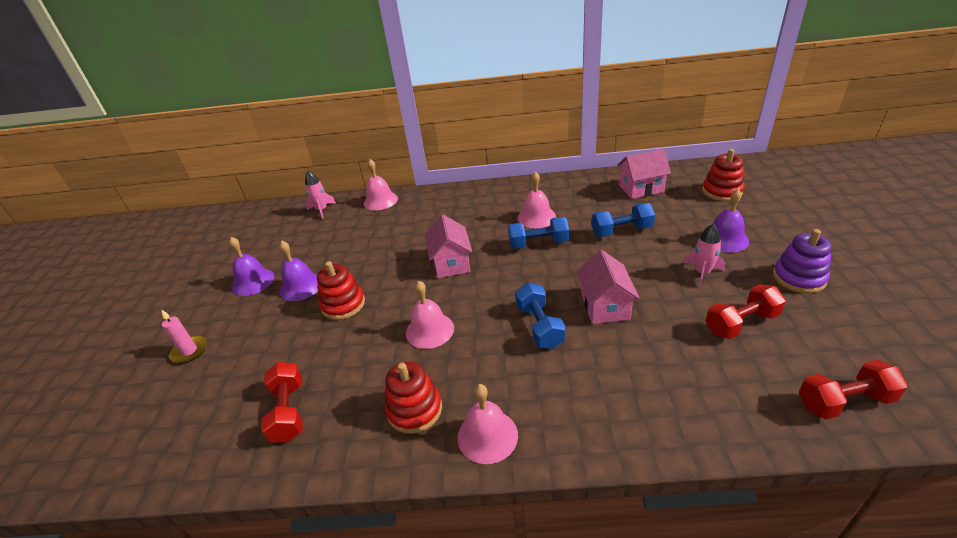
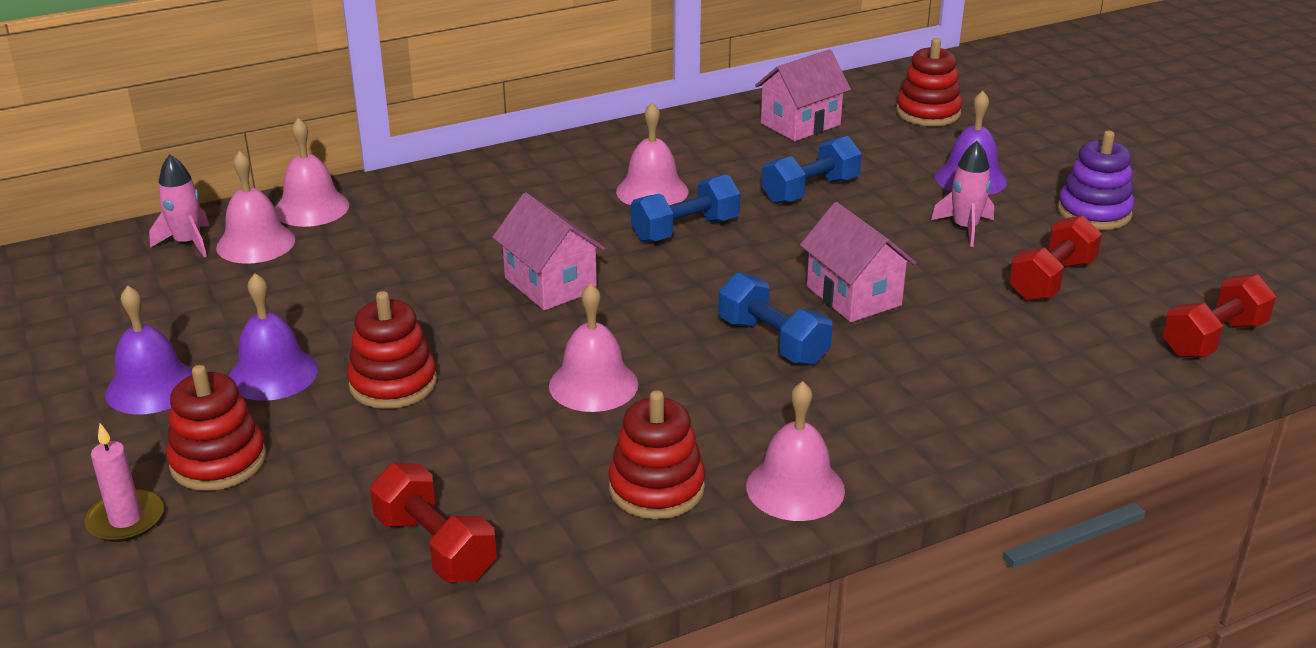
camera: 30 degrees left, 5 degrees down
none -> red stacking toy [166,365,266,491]
none -> pink bell [216,151,295,264]

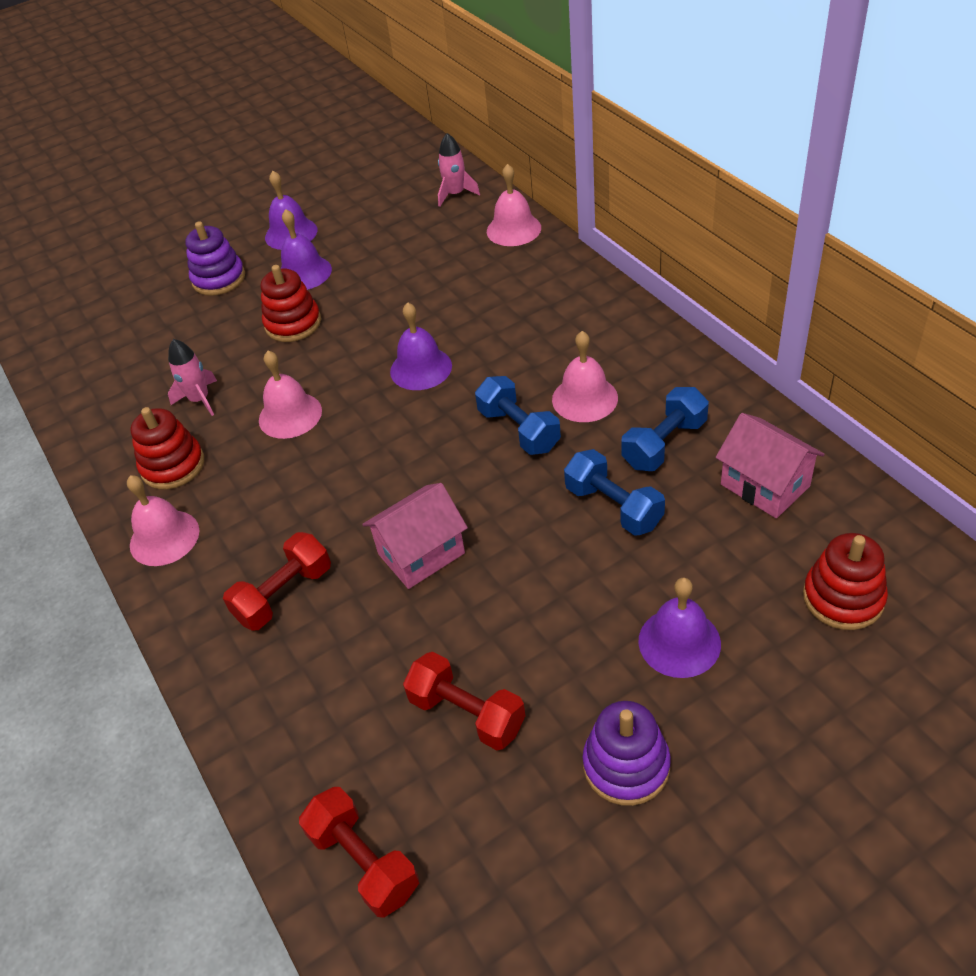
camera: 90 degrees right, 15 degrees up
pink candle [84,423,164,542] -> none
red stacking toy [166,365,266,491] -> purple stacking toy [185,221,245,296]
pink bell [216,151,295,264] -> none
red dumbbell [370,463,497,582] -> red dumbbell moved to [223,532,331,631]
pink house [493,193,605,311] -> purple bell [390,302,452,390]
blue dumbbell [718,272,833,365] -> blue dumbbell moved to [621,387,709,471]
pink rocket [931,141,994,247] -> pink rocket moved to [168,339,217,416]

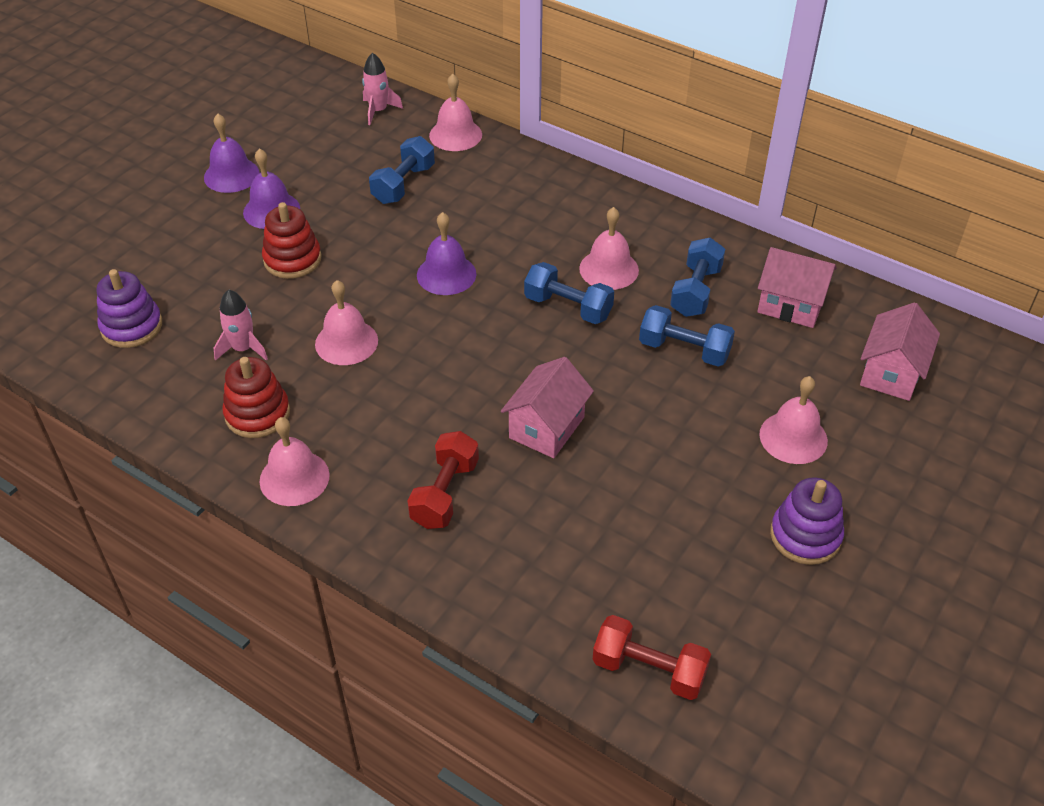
camera: 30 degrees left, 0 degrees up
purple stacking toy [185,221,245,296] -> purple stacking toy moved to [97,269,162,348]
red dumbbell [403,652,526,750] -> none
purple bell [638,578,721,678] -> pink bell [759,376,828,464]
red stacking toy [803,533,888,630] -> pink house [860,302,940,401]
none -> blue dumbbell [369,136,435,204]

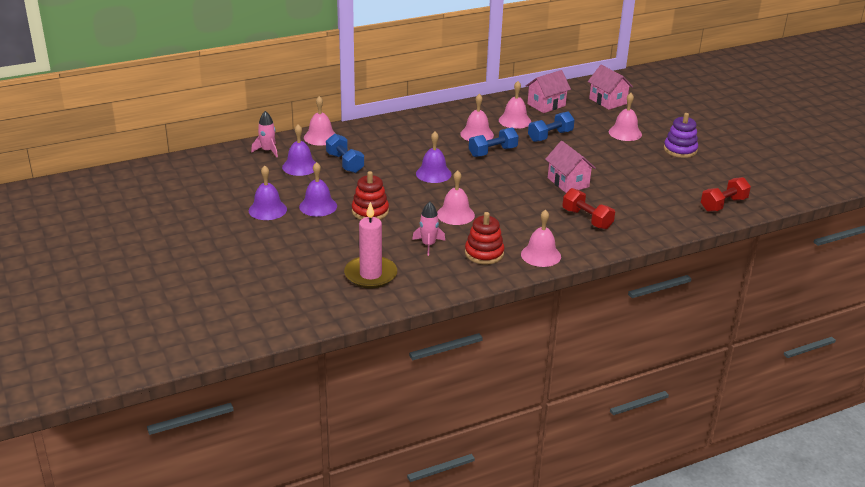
camera: 60 degrees left, 15 degrees down
purple stacking toy [97,269,162,348] -> pink candle [344,202,397,288]
blue dumbbell [670,238,725,317] -> pink bell [499,81,531,129]
none -> purple bell [282,124,316,176]

